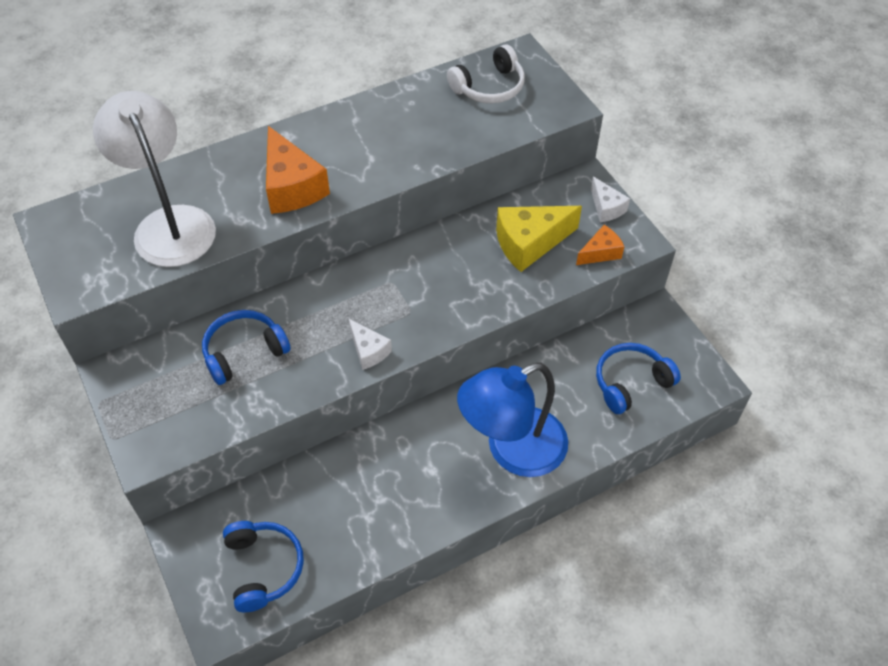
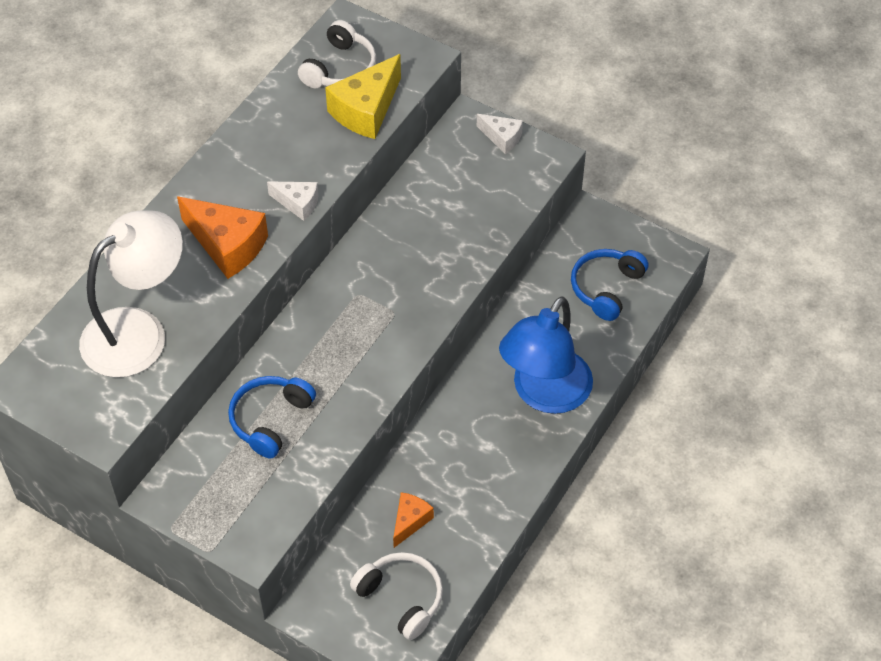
camera: 30 degrees left, 0 degrees up
white lamp [93,91,216,267] -> white lamp turned 105 degrees clockwise [79,210,183,378]
blue headphones [223,521,304,612] -> white headphones [350,552,443,640]
white cheese [349,319,392,370] -> white cheese moved to [267,181,319,221]
yellow cheese [496,206,582,272] -> yellow cheese moved to [325,54,401,139]
orange cheese [576,225,624,265] -> orange cheese moved to [393,492,434,548]

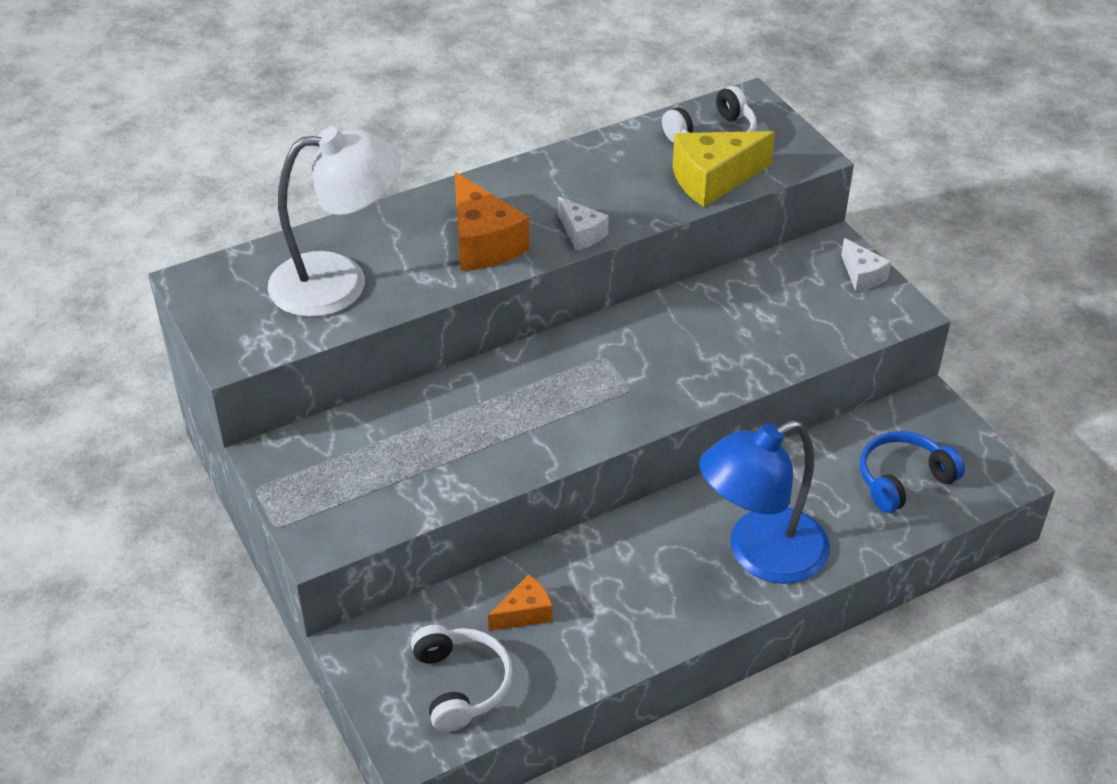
camera: 30 degrees right, 10 degrees down
blue headphones [228,376,316,458] -> none

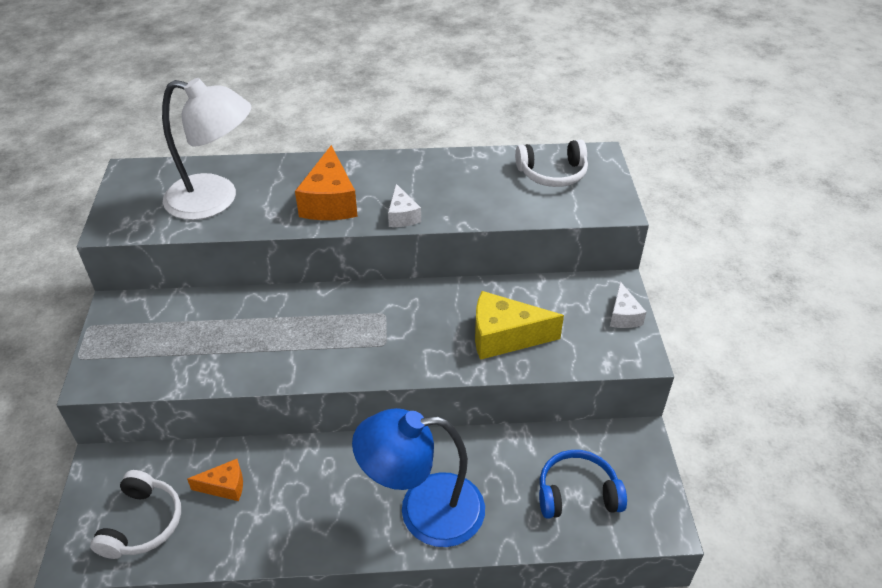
camera: 25 degrees right, 0 degrees up
yellow cheese [673,131,775,207] -> yellow cheese moved to [475,291,564,360]

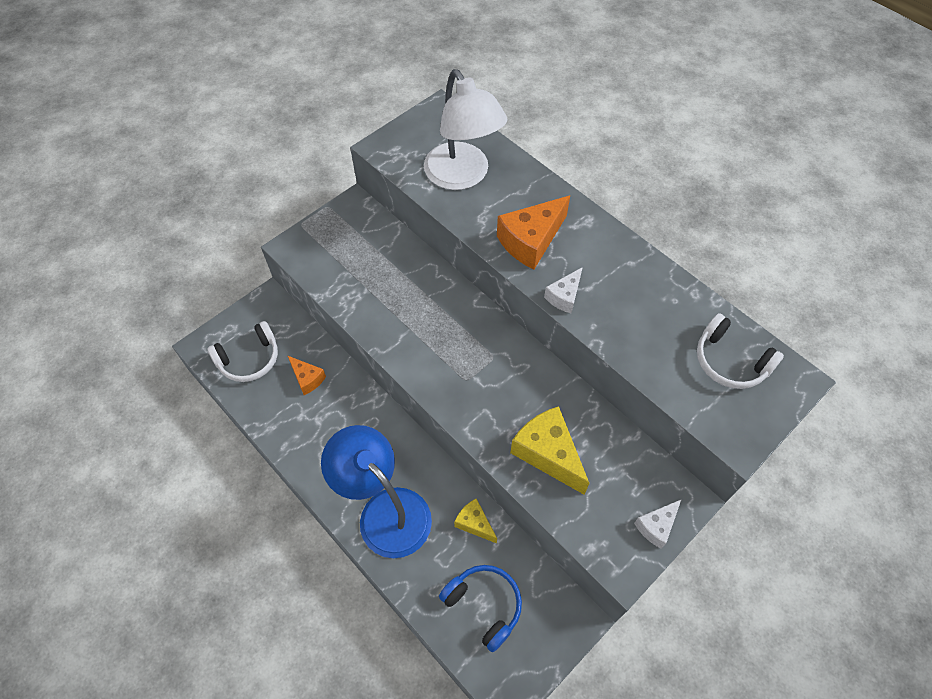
camera: 50 degrees right, 15 degrees up
none -> yellow cheese [454,499,497,543]

